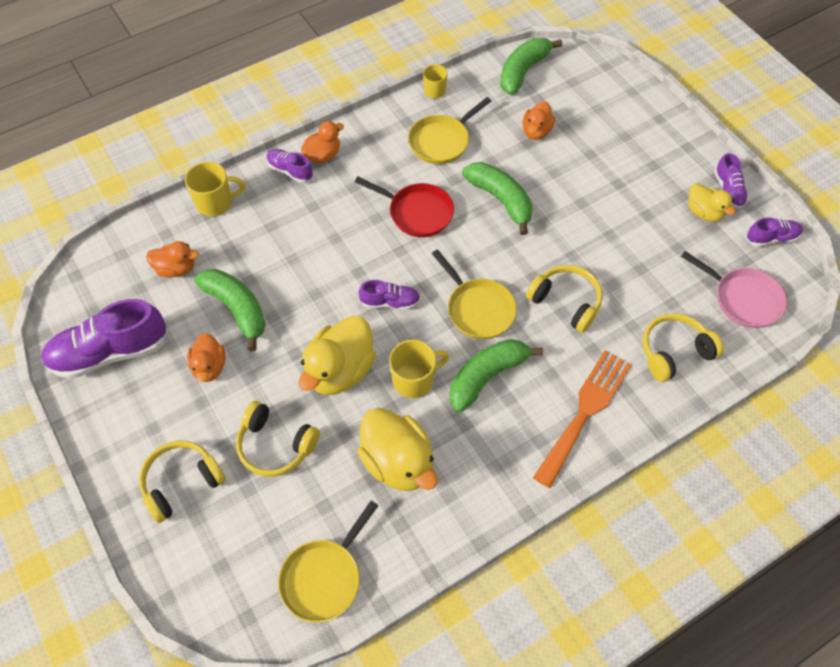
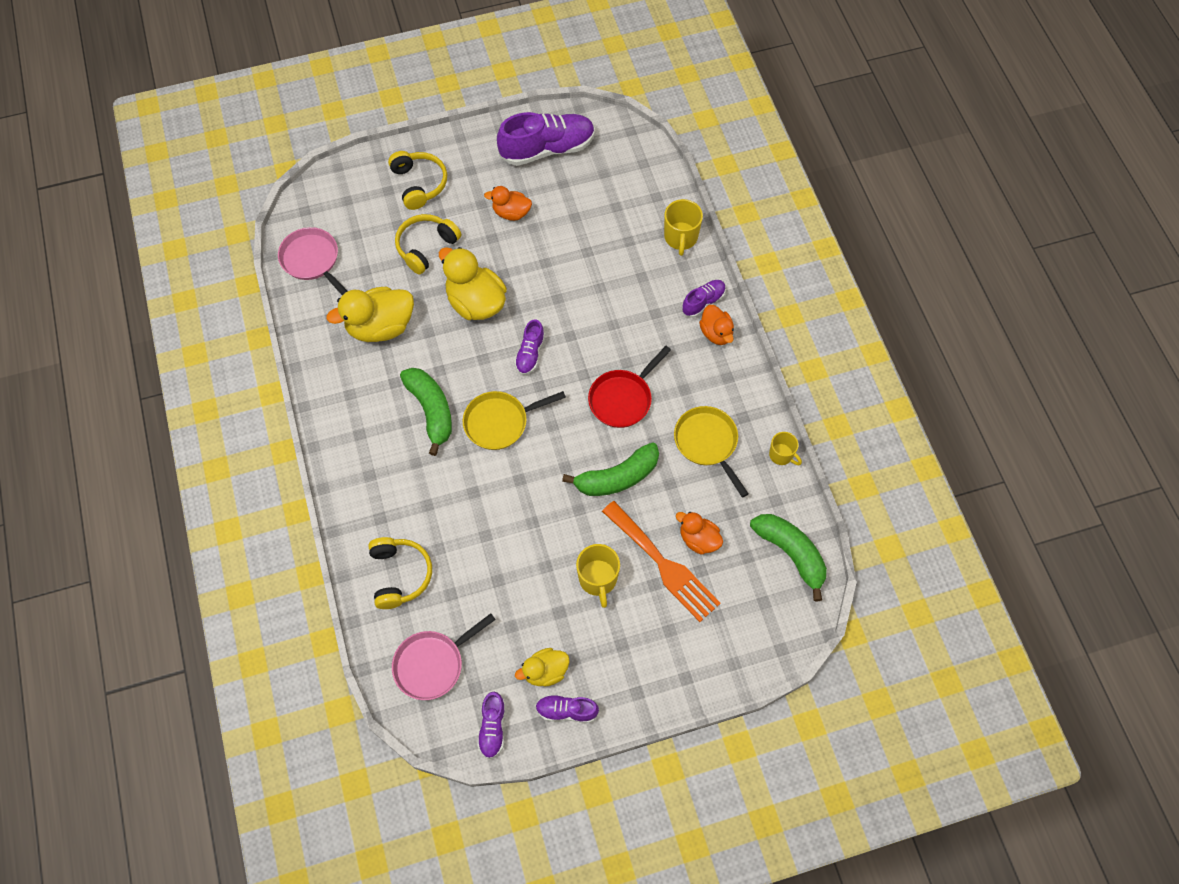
camera: 105 degrees right, 5 degrees up
purple shoe [41,299,168,379] -> purple shoe turned 75 degrees clockwise [497,112,595,166]
orange duck [146,241,199,277] -> none
green banana [194,269,265,351] -> none
yellow pan [278,500,378,623] -> pink pan [278,227,348,295]
yellow mug [389,340,449,398] -> yellow mug moved to [576,544,620,608]
yellow headphones [526,265,603,333] -> none
orange fork [533,350,632,488] -> orange fork moved to [602,501,721,622]

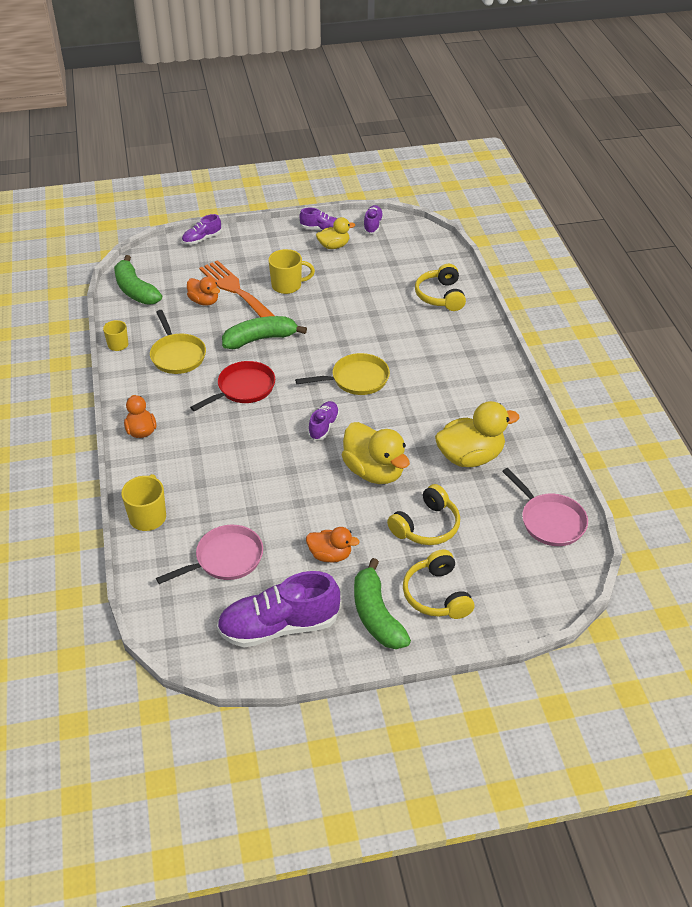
camera: 175 degrees left, 20 degrees down
pink pan [392,613,496,700] -> pink pan moved to [156,525,263,584]
green banana [400,368,452,456] -> green banana moved to [354,558,411,649]
yellow mug [576,544,620,608] -> yellow mug turned 90 degrees clockwise [268,249,315,294]
purple shoe [682,280,726,318] -> purple shoe moved to [182,214,221,245]

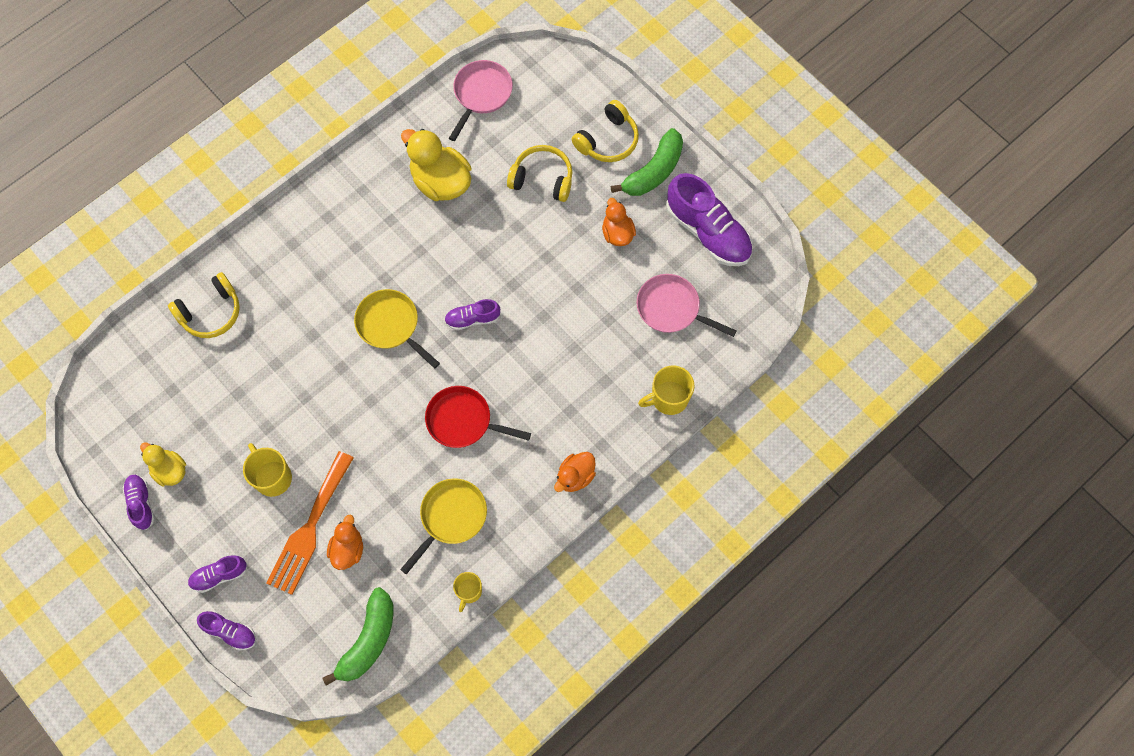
camera: 120 degrees left, 25 degrees up
green banana [222,316,307,349] -> none
yellow duck [342,422,410,484] -> none
purple shoe [363,205,383,234] -> purple shoe moved to [188,555,247,593]

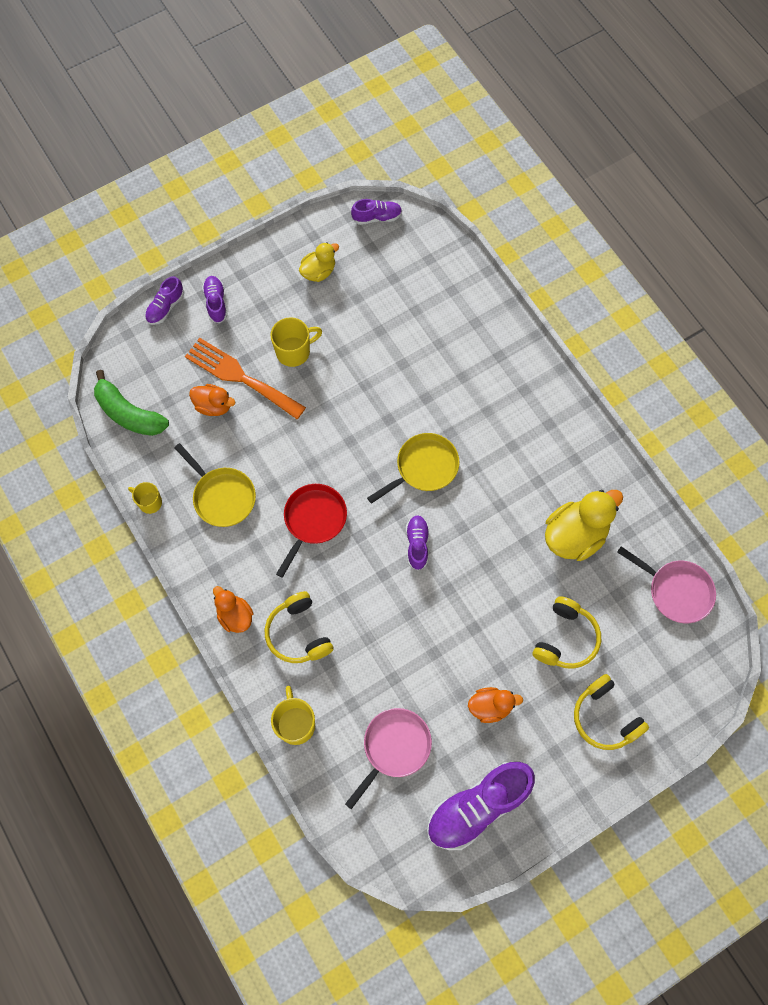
camera: 100 degrees right, 0 degrees up
purple shoe [123,474,155,530] -> purple shoe moved to [351,199,402,225]
yellow headphones [168,272,240,338] -> yellow headphones moved to [265,591,333,663]
green banana [611,128,683,196] -> none

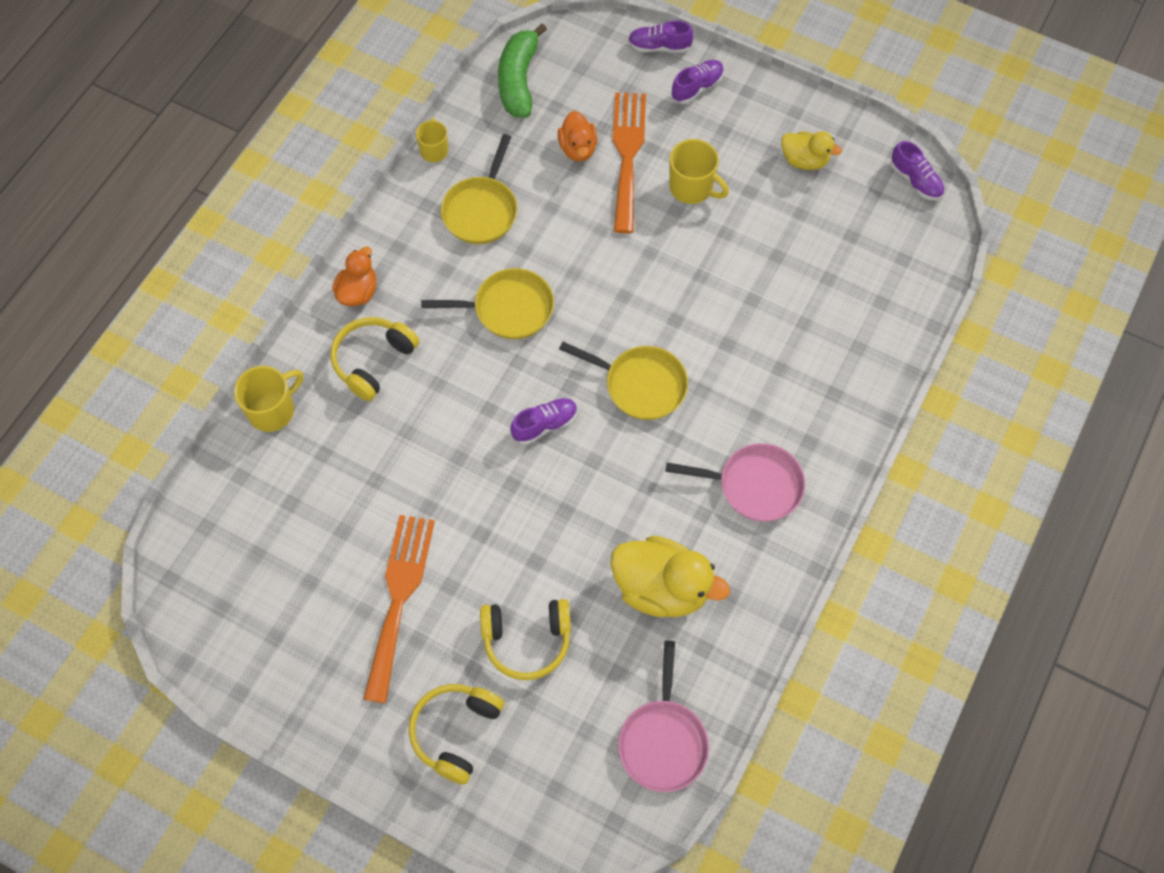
camera: 60 degrees right, 5 degrees down
red pan [276,484,347,578] -> yellow pan [421,268,554,339]
pink pan [345,708,432,809] -> pink pan moved to [665,443,805,522]
purple shoe [427,762,535,850] -> none
orange duck [468,687,523,723] -> orange fork [364,515,435,703]

